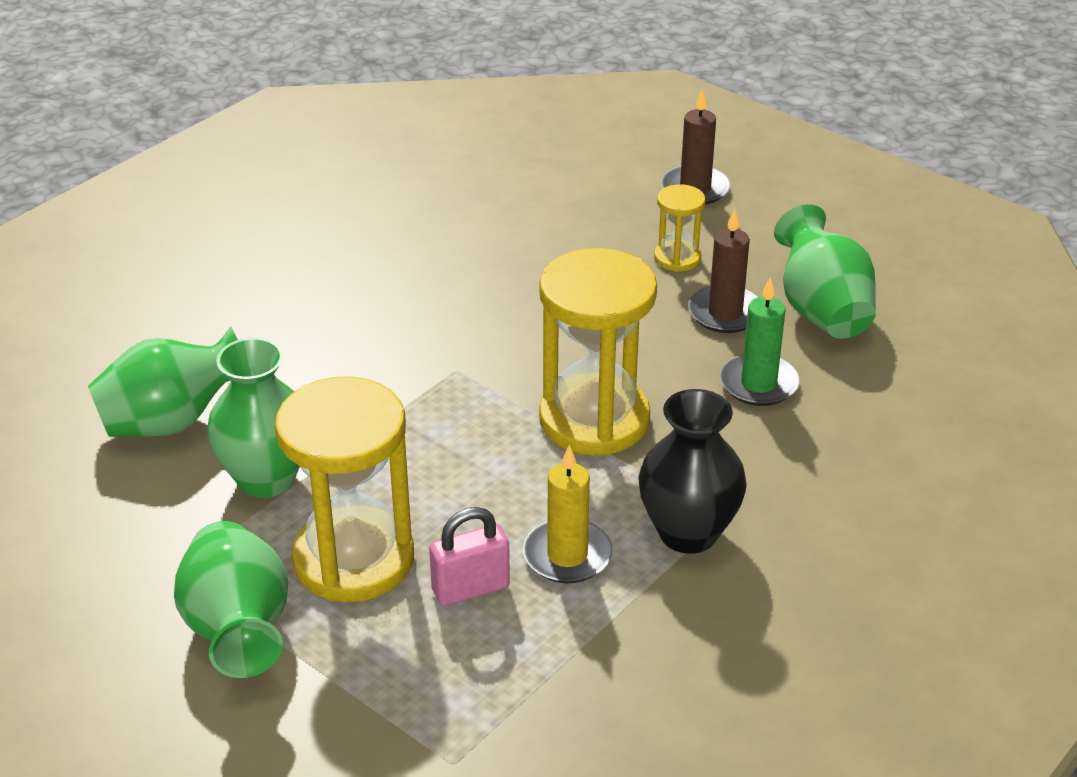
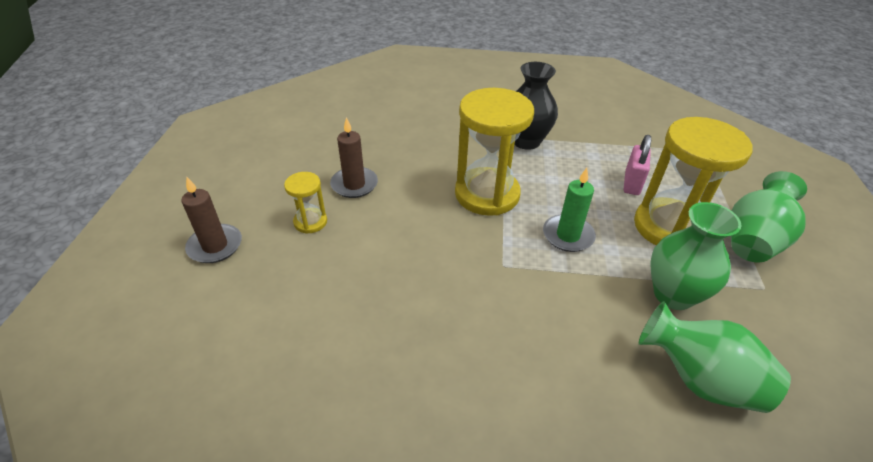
camera: 125 degrees left, 5 degrees up
pink padlock [429,507,510,606] -> pink padlock turned 75 degrees clockwise [624,135,651,195]
yellow candle [523,445,612,583] -> none
green candle [720,277,799,406] -> green candle moved to [543,168,596,252]
green vase [774,205,876,339] -> none

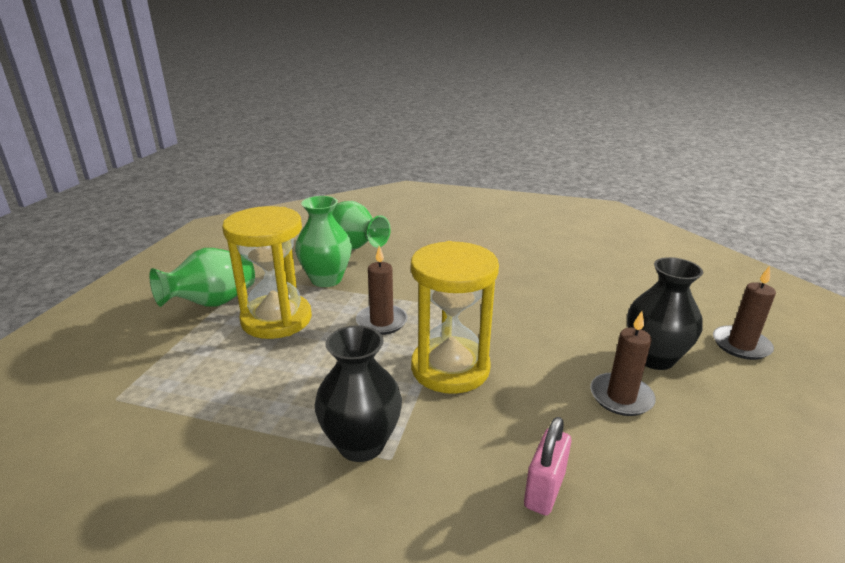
camera: 170 degrees left, 15 degrees down
yellow hourglass [284,172,327,234] -> black vase [627,257,703,370]
green candle [543,168,596,252] -> brown candle [356,246,408,335]
pink padlock [624,135,651,195] -> pink padlock moved to [524,417,571,516]

